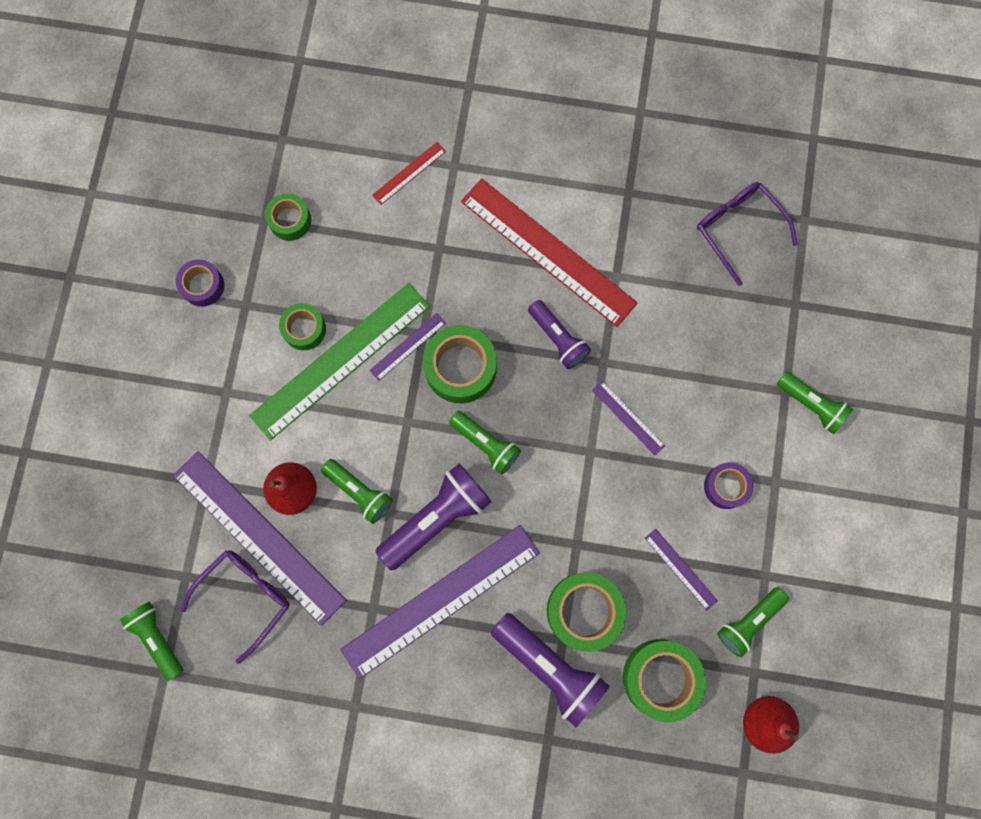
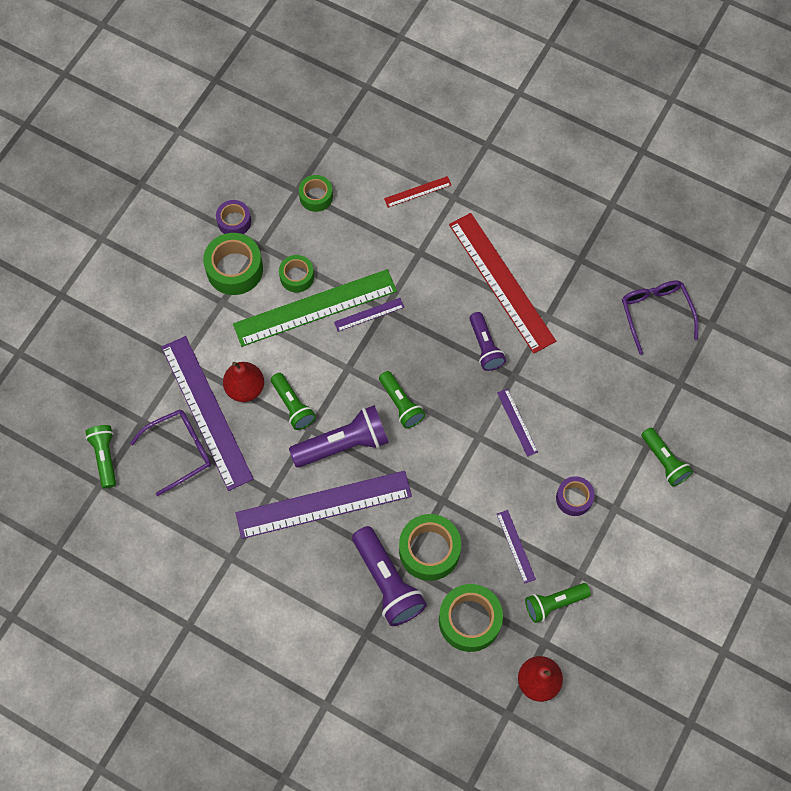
camera: 20 degrees right, 10 degrees down
green tape [423,325,497,403] -> green tape moved to [203,233,263,295]

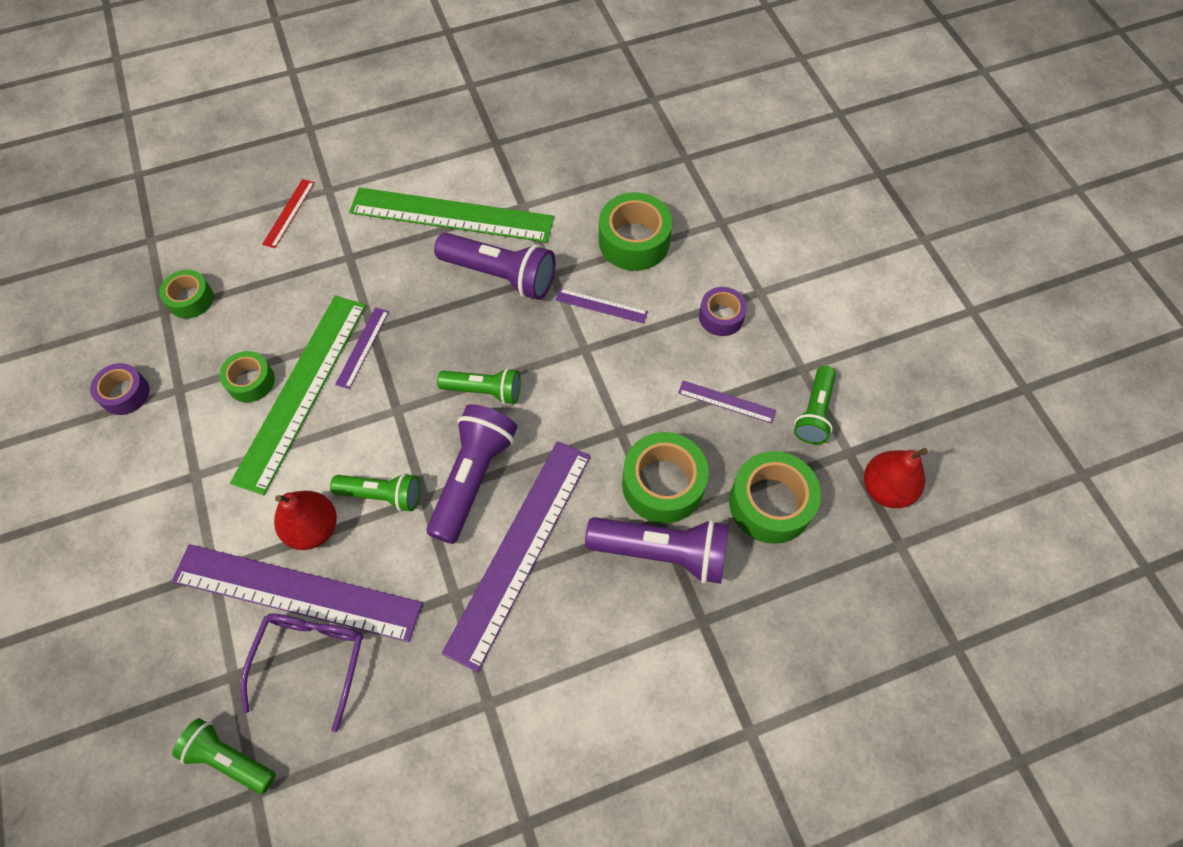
camera: 50 degrees left, 5 degrees down
green tape [203,233,263,295] -> green tape moved to [599,192,673,271]
red ruler [449,213,556,353] -> green ruler [349,187,554,242]
purple flashlight [469,312,506,371] -> purple flashlight [434,233,556,300], size x1.58
purple glasses [622,280,698,355] -> none
green flashlight [642,428,693,487] -> none

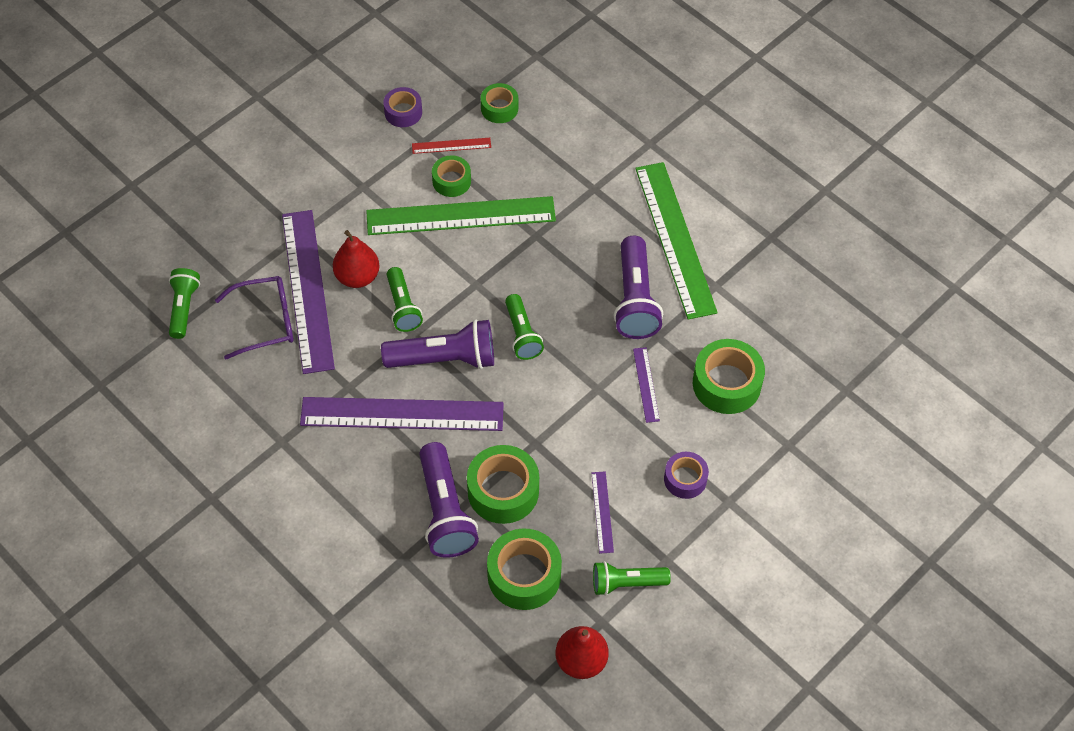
camera: 65 degrees right, 5 degrees down
red ruler [262,179,315,248] -> red ruler moved to [412,138,491,154]
purple ruler [335,307,389,389] -> none

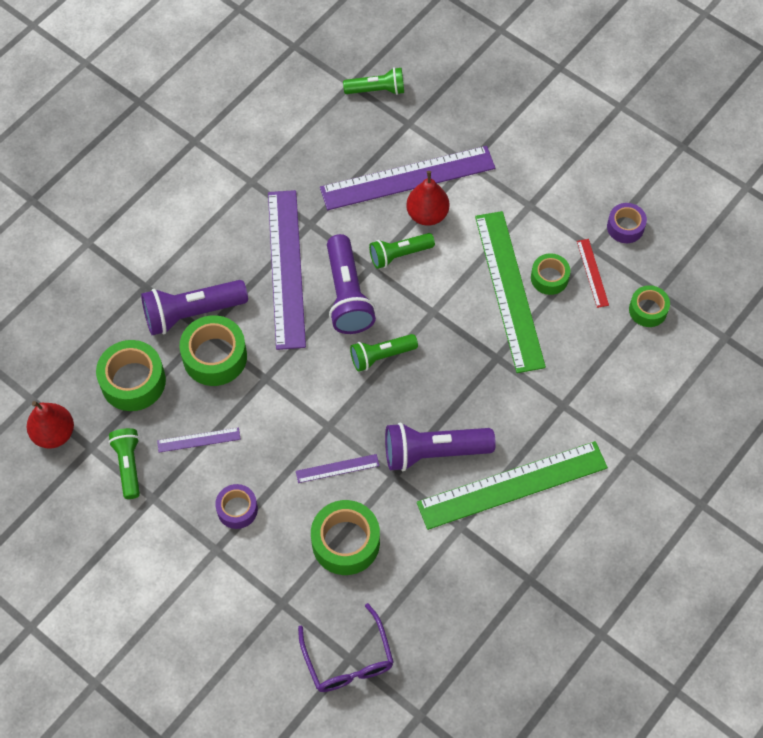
camera: 85 degrees right, 5 degrees up
purple glasses [215,276,293,359] -> purple glasses moved to [298,603,394,692]

